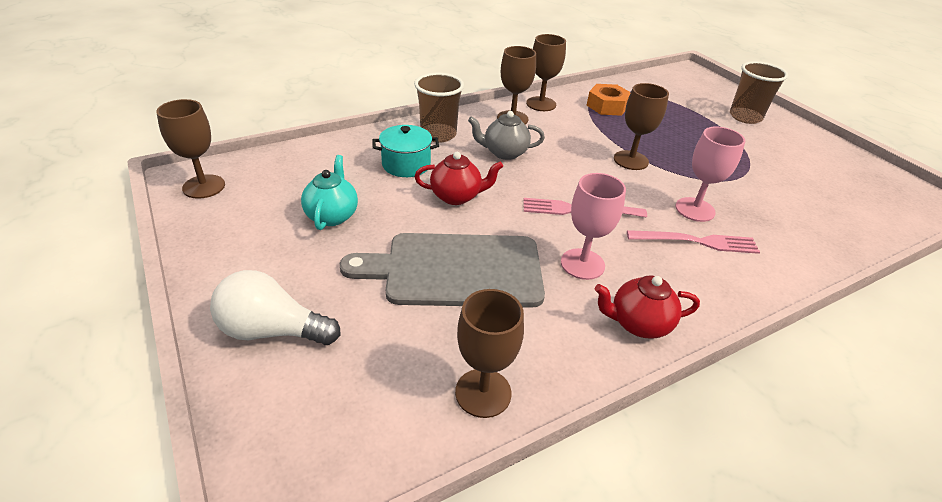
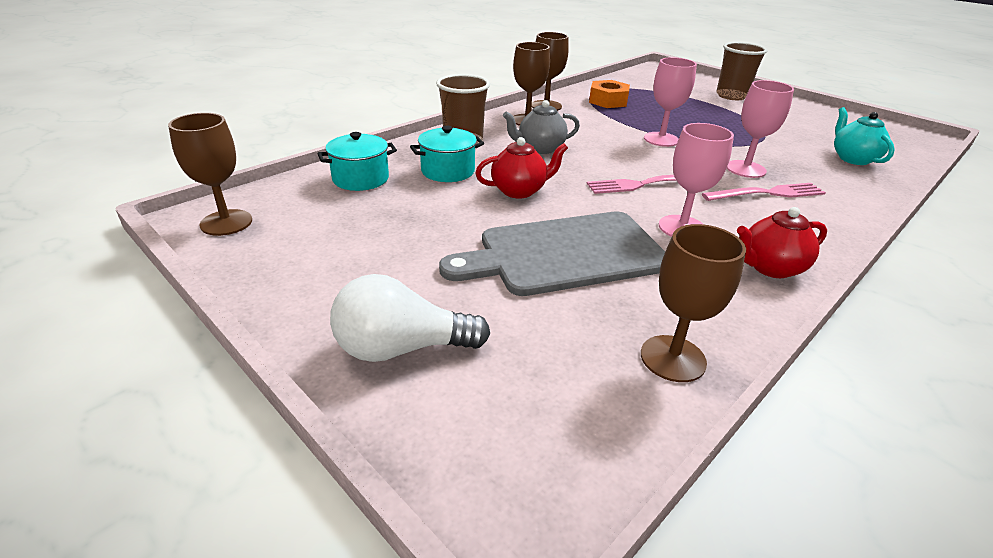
camera: 15 degrees left, 5 degrees down
turquoise teapot [301,155,358,230] -> turquoise teapot moved to [834,107,895,165]
brown goblet [614,83,669,170] -> pink goblet [644,57,697,147]
none -> turquoise pot [317,132,397,191]

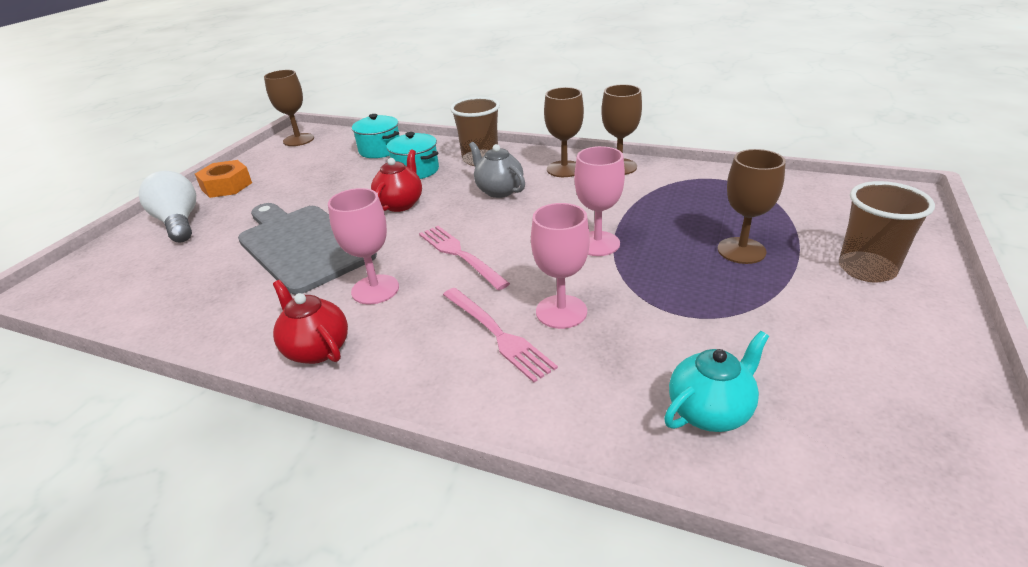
camera: 70 degrees right, 0 degrees up
red teapot [475,137,568,199] -> red teapot turned 120 degrees counterclockwise [371,150,422,212]
orange nut [589,80,630,108] -> orange nut moved to [195,160,252,198]
brown goblet [641,224,746,382] -> brown goblet moved to [718,149,786,264]

